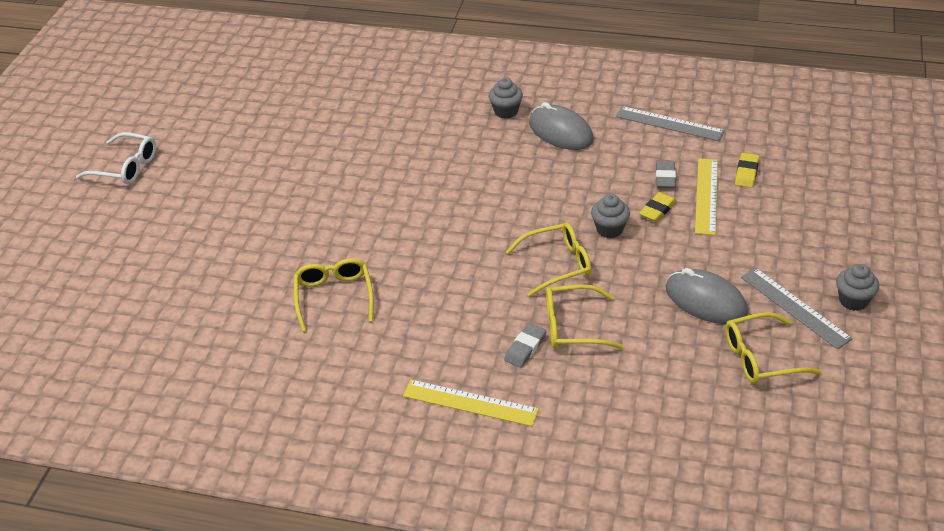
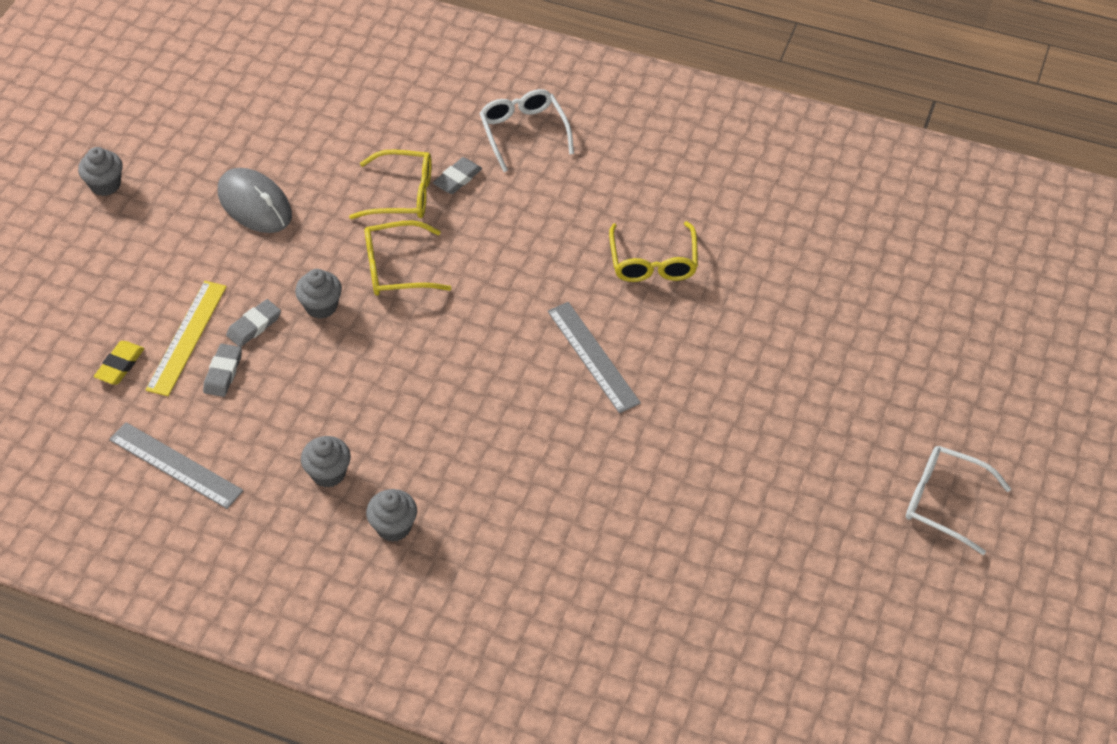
camera: 175 degrees left, 10 degrees up
yellow ruler [403,380,539,427] -> white glasses [479,89,574,172]
grey mouse [529,102,594,150] -> grey cupcake [301,436,351,488]
yellow eraser [639,192,677,222] -> grey eraser [226,299,281,347]
yellow glasses [725,312,822,384] -> none
grey ruler [741,268,853,349] -> grey ruler moved to [547,302,641,413]

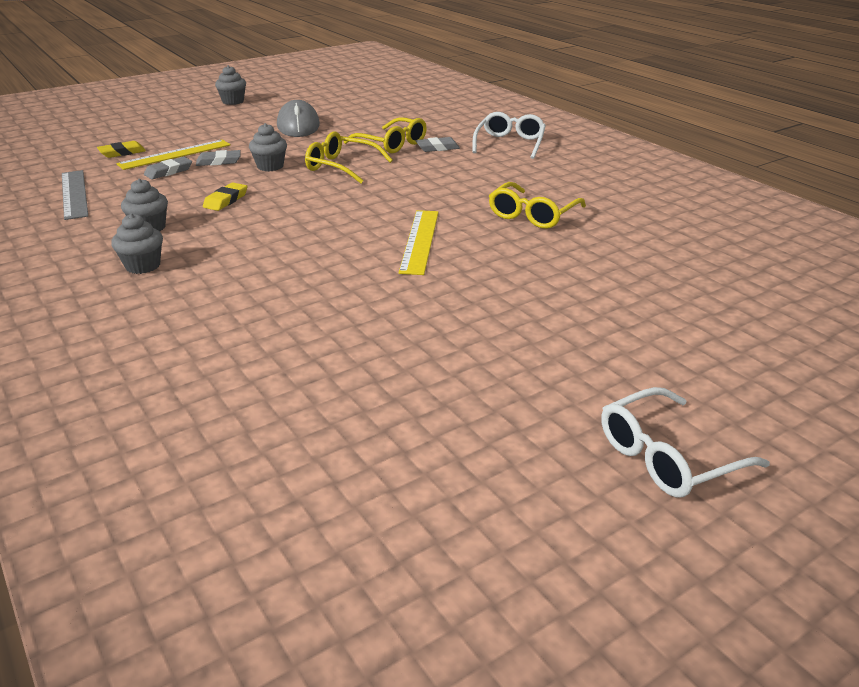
camera: 35 degrees right, 20 degrees down
grey ruler [547,302,641,413] -> yellow ruler [399,210,439,275]
white glasses [906,446,1011,555] -> white glasses turned 90 degrees counterclockwise [601,387,770,497]
none -> yellow eraser [203,182,247,211]

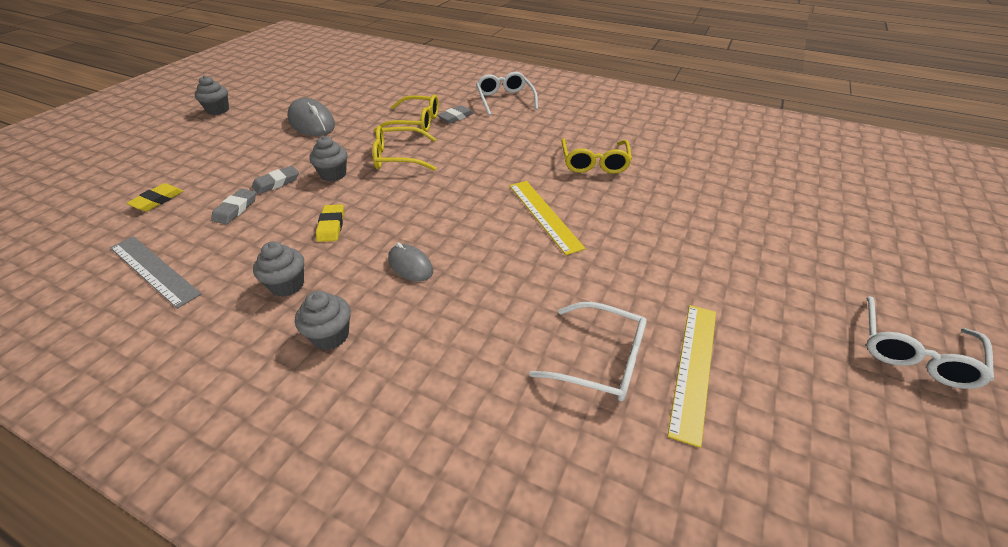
camera: 30 degrees left, 10 degrees up
yellow ruler [116,140,231,170] -> yellow ruler moved to [668,305,716,448]
none -> grey mouse [388,242,433,282]
none -> white glasses [529,302,647,401]

